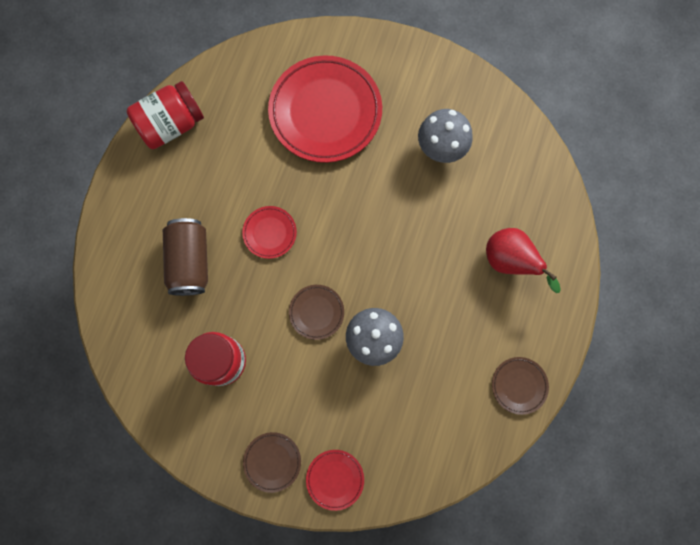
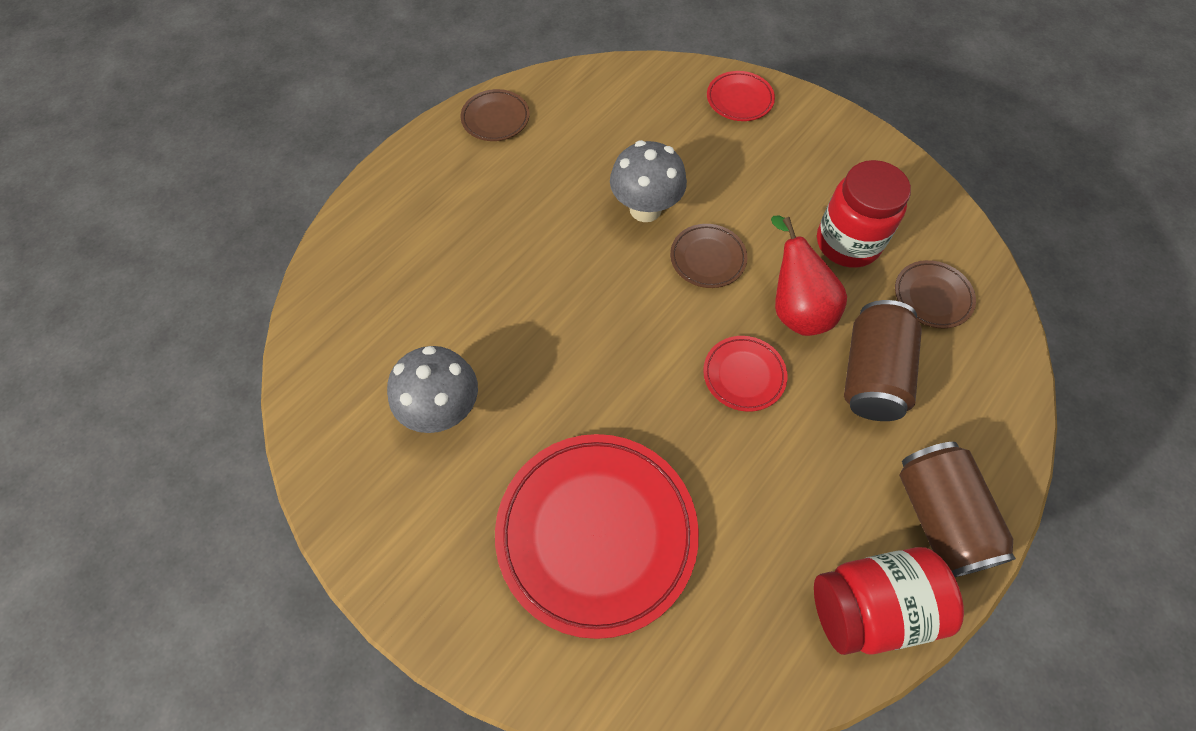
camera: 160 degrees left, 15 degrees down
brown plate [243,432,301,493] -> brown plate moved to [895,260,976,328]
red pear [486,228,561,293] -> red pear moved to [771,216,847,336]
none -> brown can [899,442,1016,577]

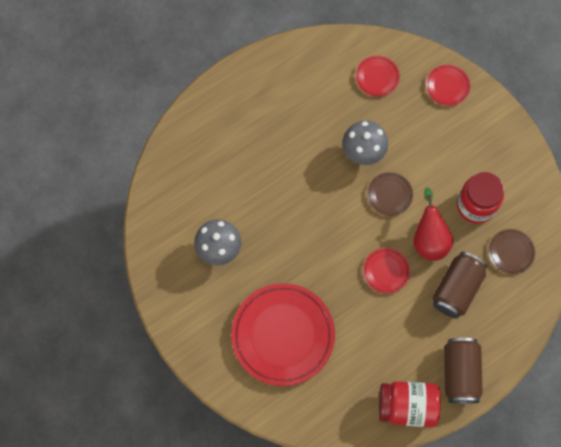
camera: 15 degrees right, 10 degrees up
brown plate [460,89,529,141] -> none
none -> red plate [355,56,400,97]

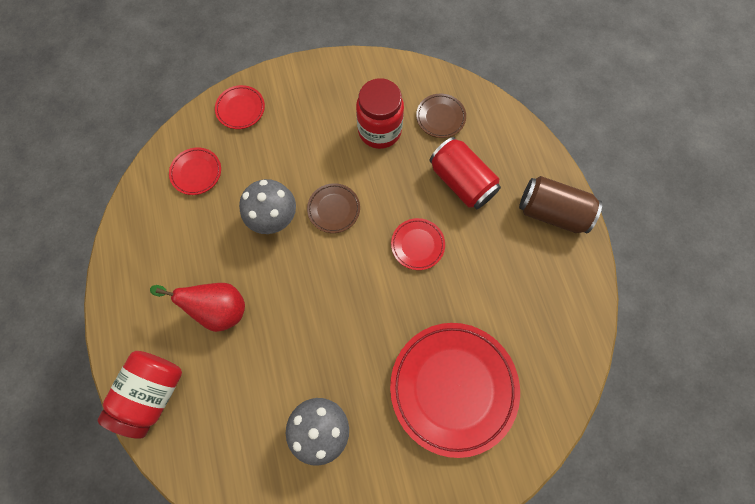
camera: 70 degrees left, 0 degrees up
red jar [379,381,441,427] -> red jar moved to [97,351,182,439]
red pear [413,187,453,261] -> red pear moved to [150,283,245,332]
brown can [432,252,487,319] -> red can [429,137,501,209]

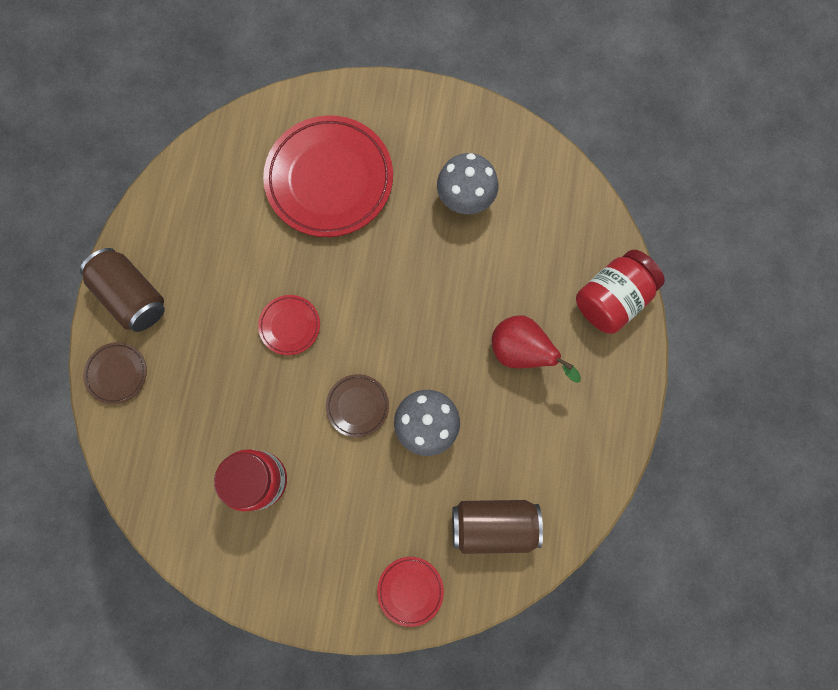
camera: 155 degrees left, 5 degrees up
red plate [169,147,221,195] -> brown can [452,500,543,554]
brown plate [416,94,466,138] -> brown plate moved to [83,342,147,404]
red can [429,137,501,209] -> none

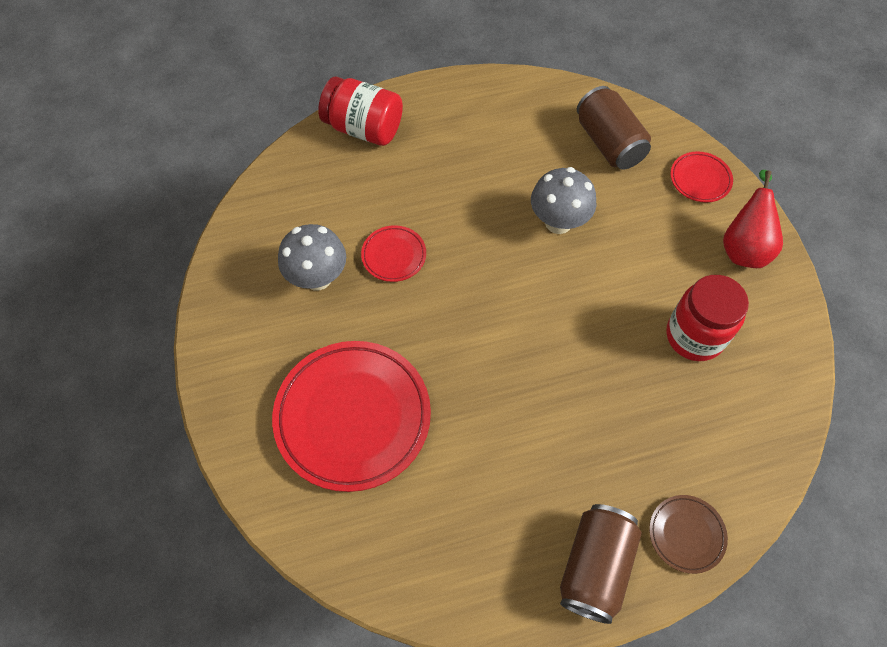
camera: 115 degrees left, 15 degrees down
red plate [258,295,320,355] -> red plate moved to [361,225,426,282]
brown plate [326,374,389,437] -> none
red pear [492,315,581,383] -> red pear moved to [723,170,783,268]

